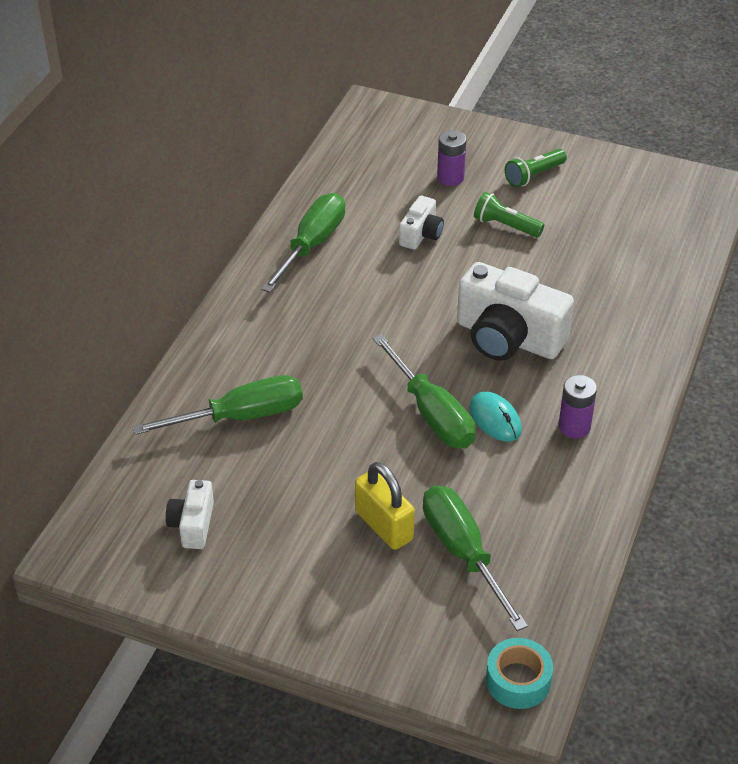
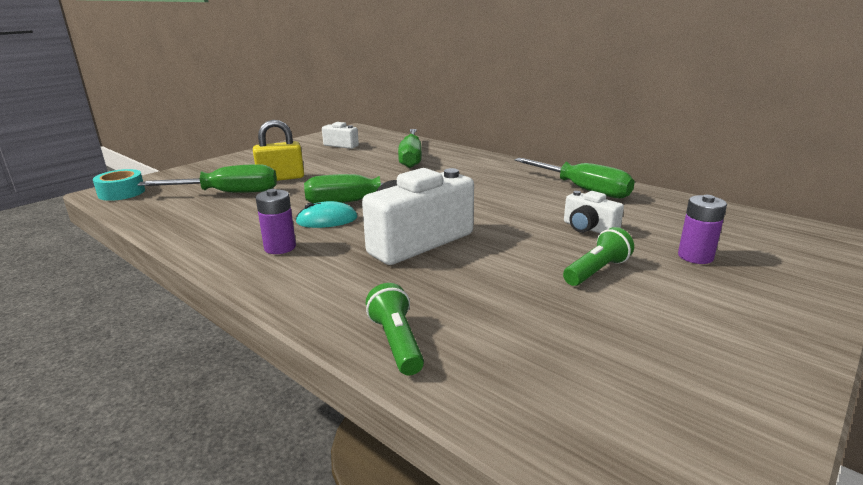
camera: 110 degrees right, 20 degrees down
green flashlight [505,149,567,187] -> green flashlight moved to [366,283,424,376]

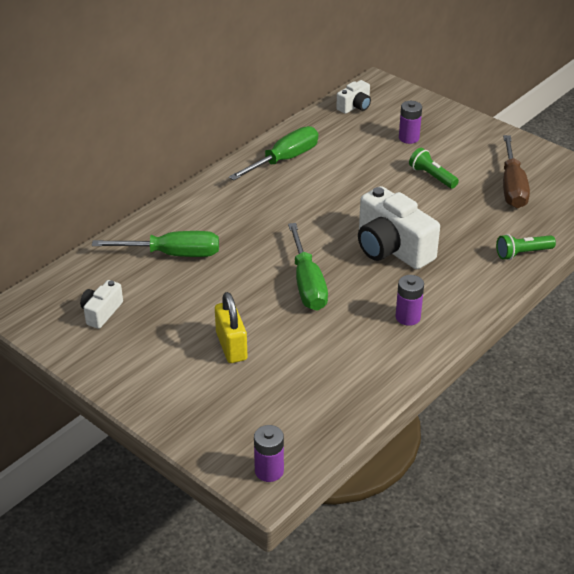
camera: 90 degrees left, 15 degrees up
turquoise tape [93,169,145,201] -> purple battery [254,425,284,482]
green screwdriver [137,164,277,193] -> none
turquoise mouse [296,201,357,228] -> none
white camera [564,191,624,233] -> white camera moved to [336,80,371,114]
none -> brown screwdriver [503,135,530,208]

